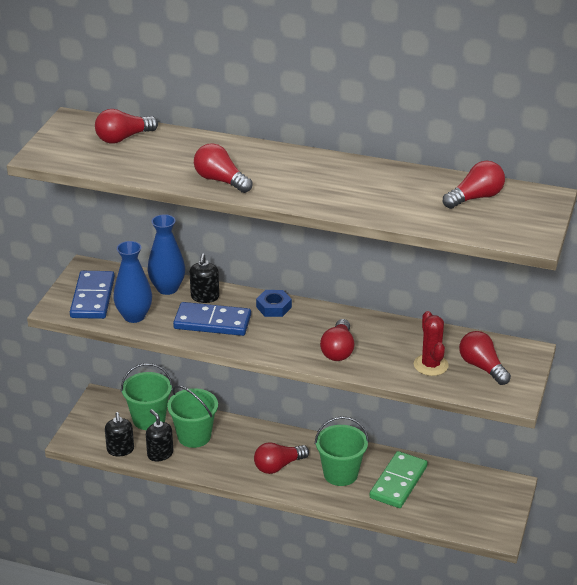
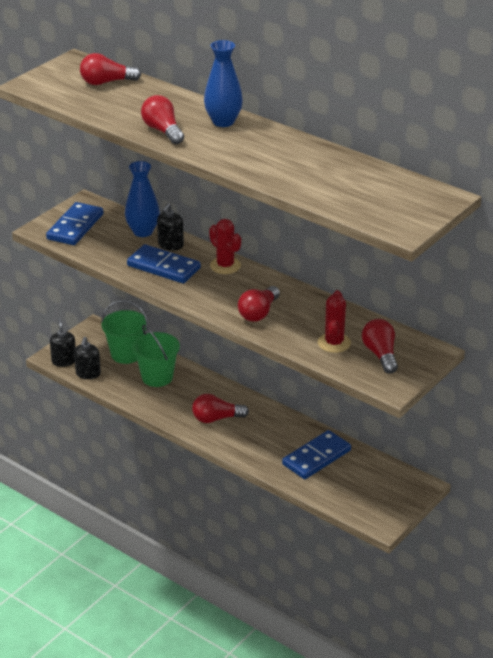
camera: 20 degrees right, 0 degrees up
blue vase [113,241,152,323] -> blue vase moved to [204,40,243,127]
black soap dispenser [146,409,173,462] -> black soap dispenser moved to [50,318,76,367]
blue nut [256,290,292,317] -> red cactus [209,219,241,274]
green bucket [315,416,369,486] -> none
green domino [369,451,428,508] -> blue domino [282,430,351,479]
red light bulb [443,161,505,209] -> none

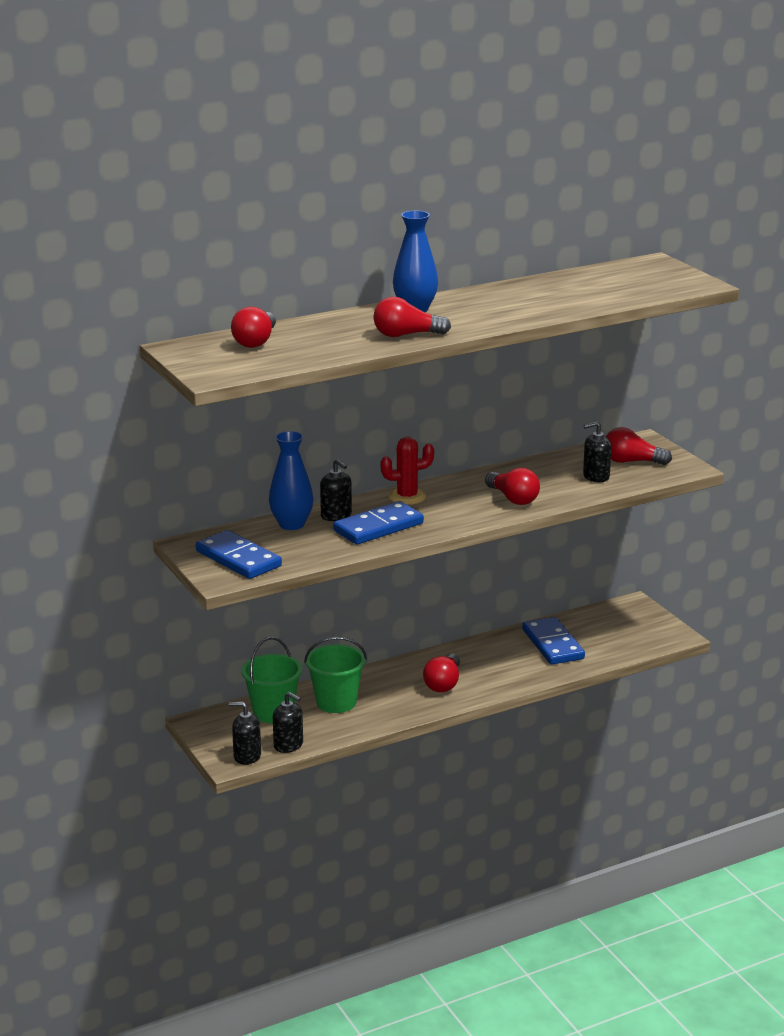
camera: 65 degrees left, 10 degrees down
red cactus [318,290,351,353] -> black soap dispenser [583,421,611,482]

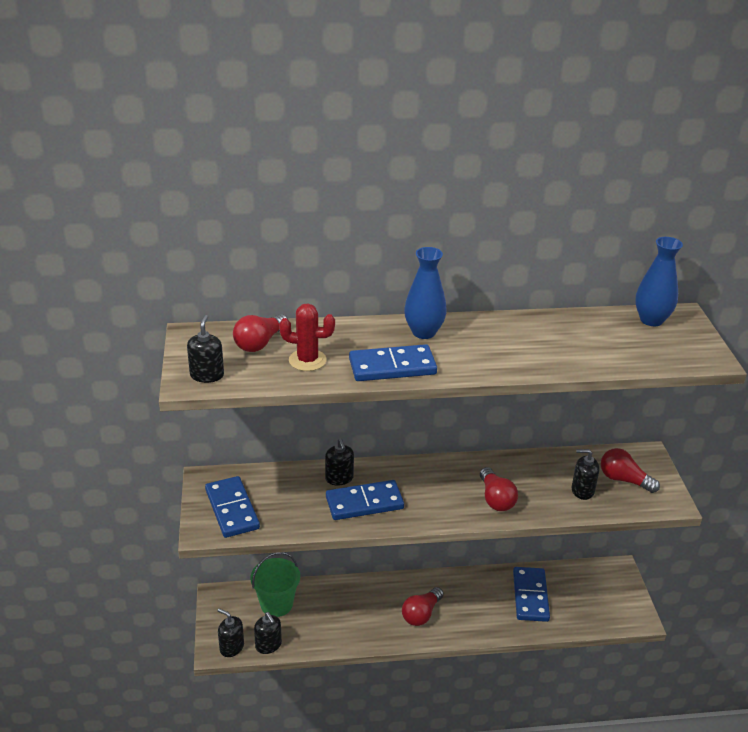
camera: 20 degrees right, 10 degrees up
blue vase [269,431,314,530] -> blue vase moved to [635,237,683,326]
green bucket [304,637,367,713] -> none
red light bulb [373,297,451,337] -> blue domino [349,344,437,381]
red cactus [380,437,434,505] -> red cactus moved to [279,303,335,371]
none -> black soap dispenser [187,315,224,383]

